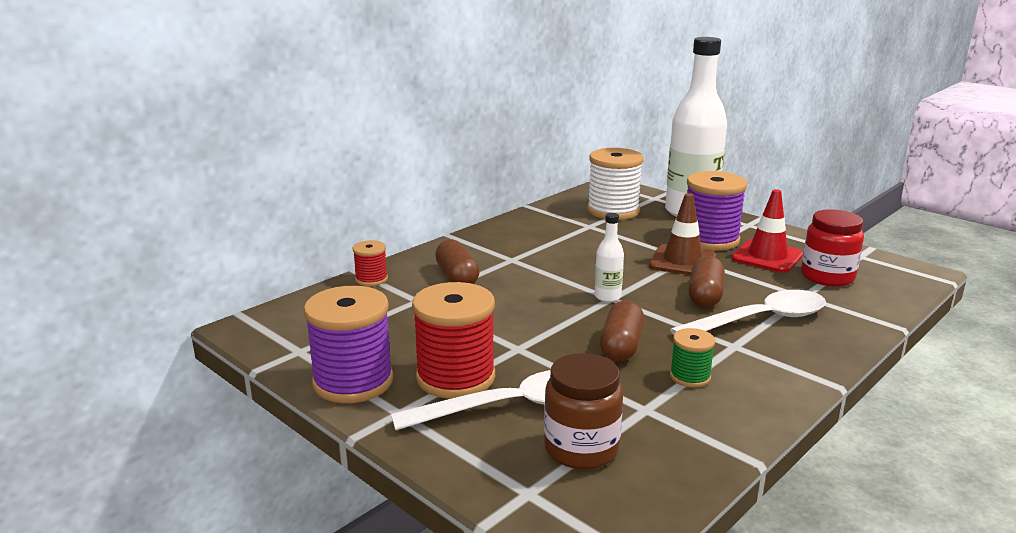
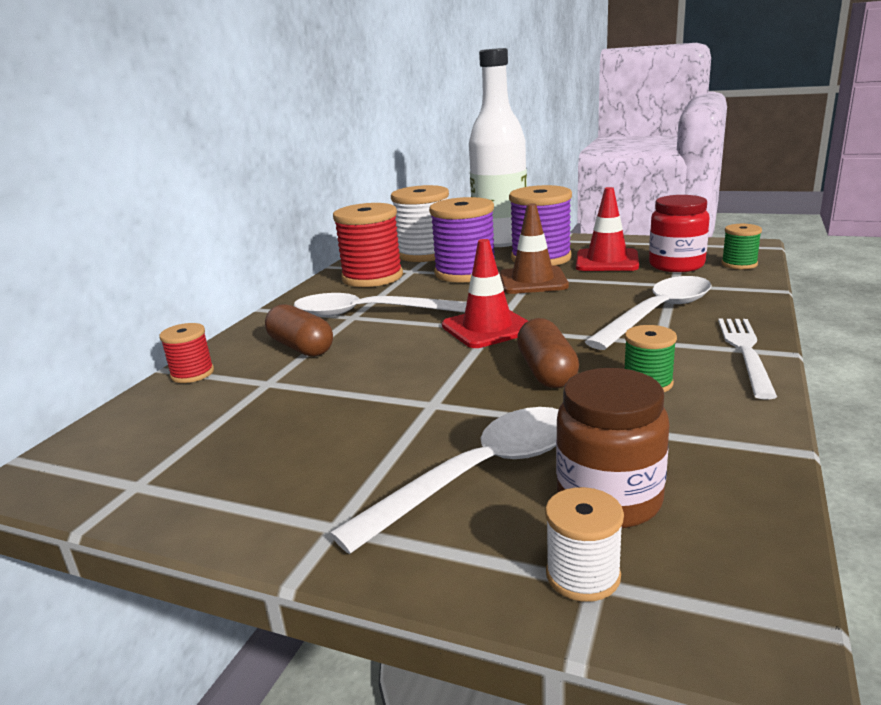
camera: 20 degrees left, 0 degrees up
purple spool [304,286,393,403] -> purple spool moved to [429,197,495,283]
red spool [412,282,495,399] -> red spool moved to [333,203,403,287]
white bottle [595,213,624,302] -> red traffic cone [442,239,528,348]
brown capsule [688,256,725,307] -> none
none -> white spoon [294,293,467,317]
none -> white spool [545,487,624,602]
none -> white fork [718,319,777,400]
none -> green spool [721,224,762,269]

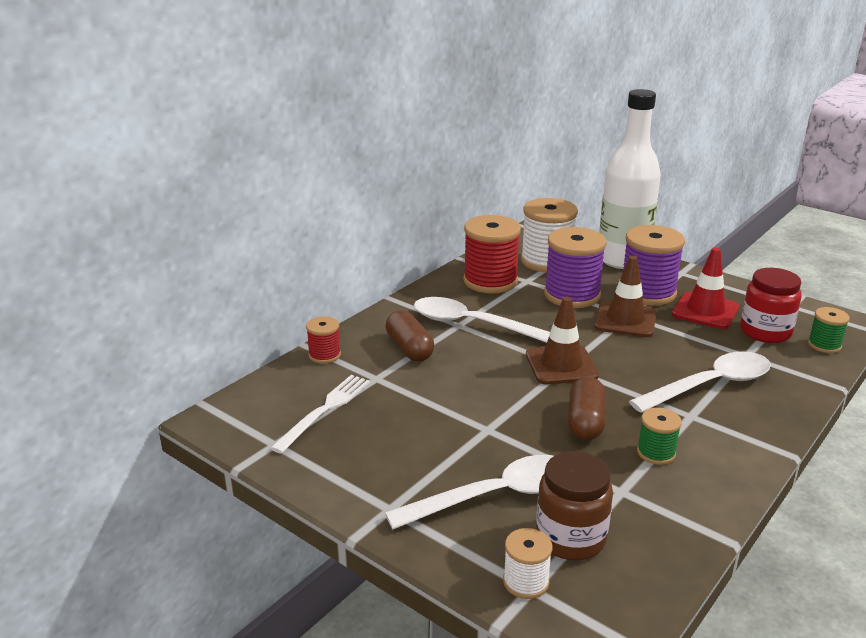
camera: 15 degrees right, 5 degrees up
red traffic cone [442,239,528,348] -> brown traffic cone [526,297,599,385]
white fork [718,319,777,400] -> white fork moved to [270,375,370,454]

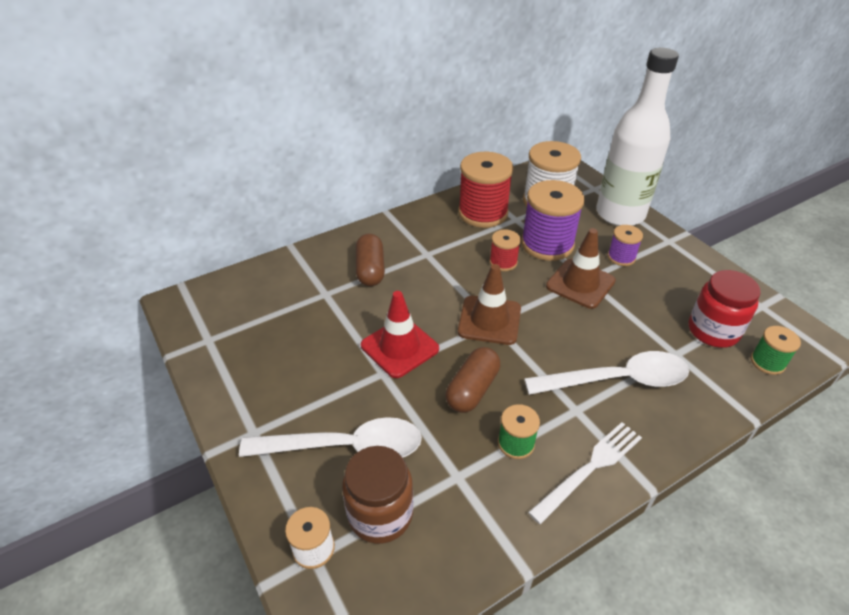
camera: 20 degrees right, 15 degrees up
white fork [270,375,370,454] -> white fork moved to [528,422,642,524]
red spool [306,316,341,364] -> red spool moved to [489,230,521,271]
white spoon [414,297,550,343] -> none
purple spool [623,225,685,306] -> purple spool [608,225,643,266], size x0.51
red traffic cone [672,248,739,329] -> red traffic cone moved to [361,291,439,378]

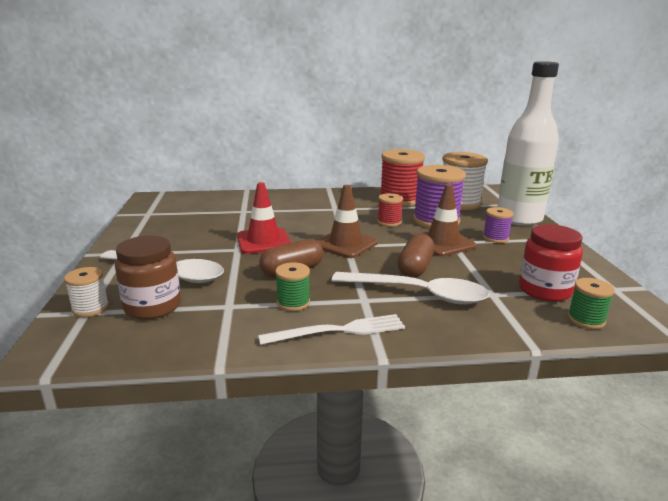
camera: 25 degrees right, 20 degrees down
brown capsule [355,234,385,286] -> brown capsule moved to [398,233,435,277]

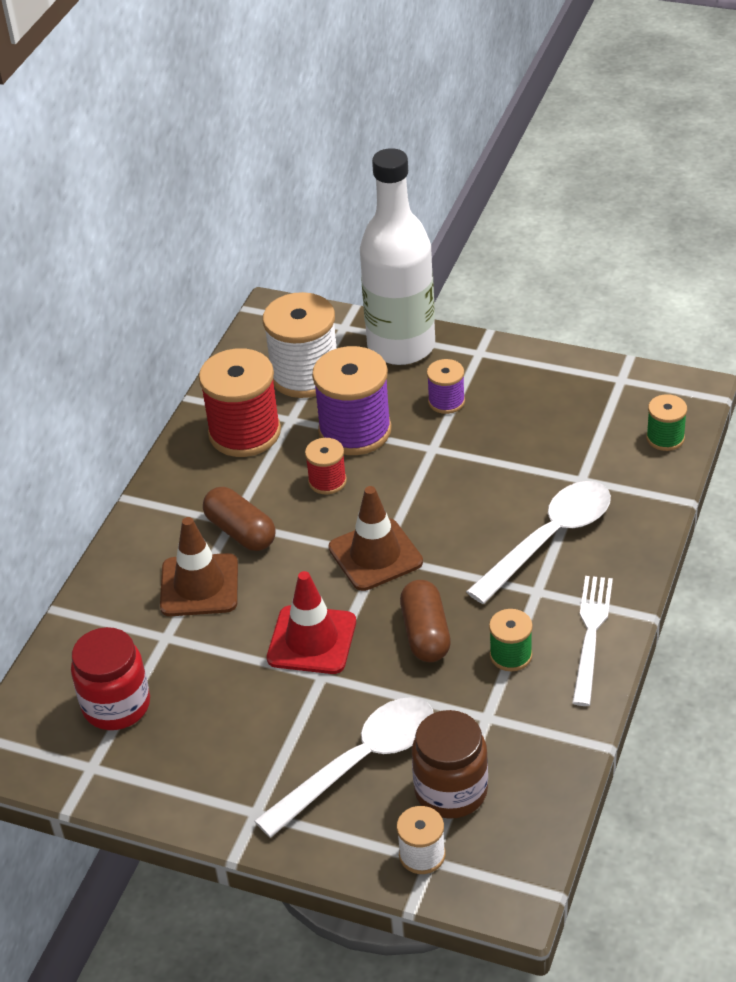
camera: 60 degrees left, 20 degrees up
brown capsule [398,233,435,277] -> brown capsule moved to [203,487,276,551]
brown traffic cone [411,184,476,257] -> brown traffic cone moved to [160,517,238,616]
red jar [519,224,583,302] -> red jar moved to [71,627,150,730]

